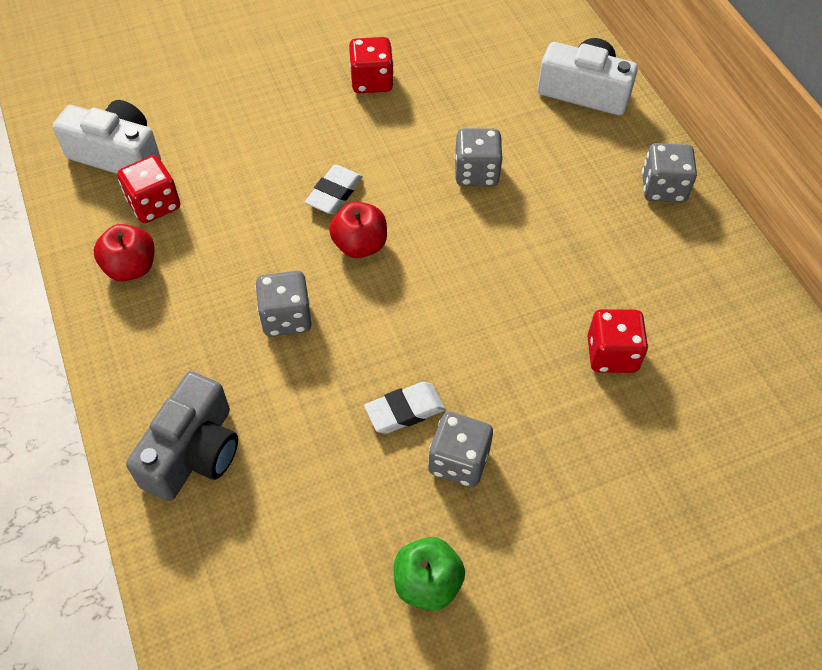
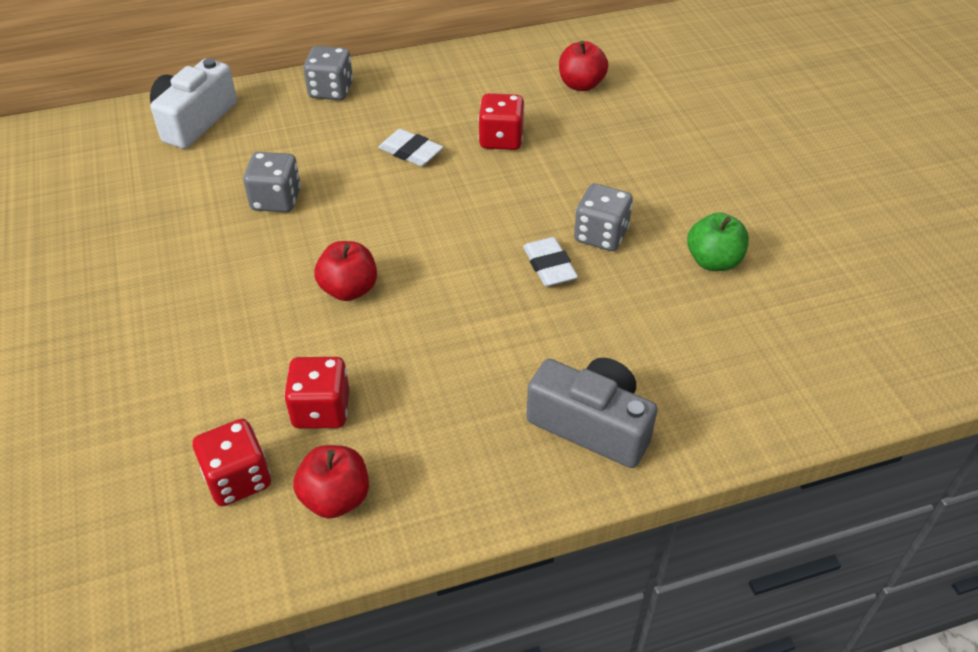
camera: 85 degrees left, 10 degrees down
white camera [53,100,161,174] -> none
grey dice [255,271,312,337] -> none
white eraser [305,165,363,214] -> white eraser moved to [378,129,443,166]
red dice [349,37,394,93] -> red dice moved to [284,357,349,429]
none -> red apple [559,41,608,91]

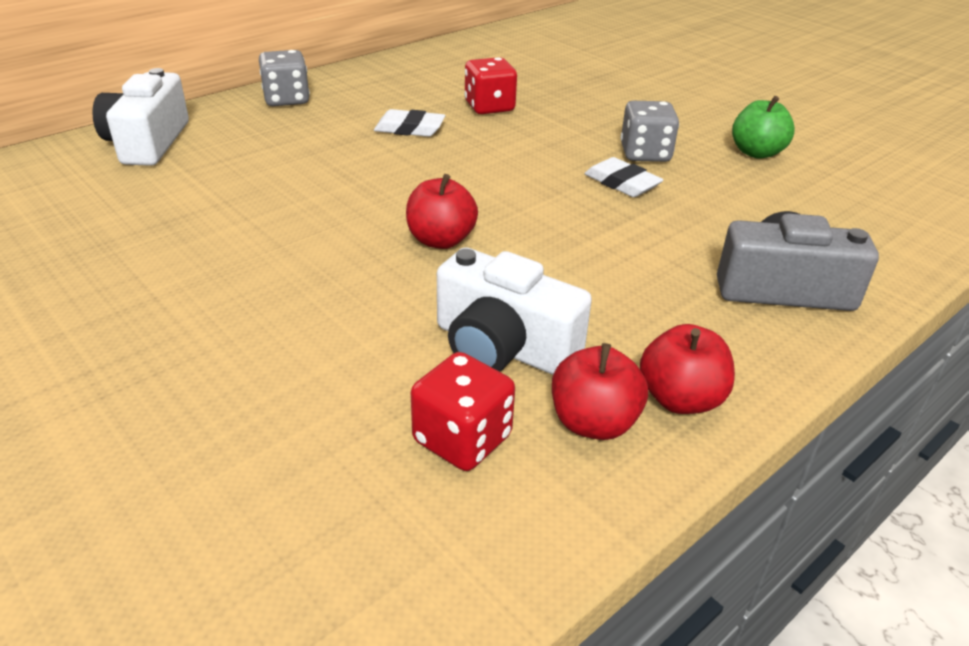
camera: 25 degrees left, 10 degrees down
grey dice [243,152,301,212] -> none
red dice [284,357,349,429] -> white camera [437,247,592,375]
red apple [559,41,608,91] -> red apple moved to [640,324,735,414]

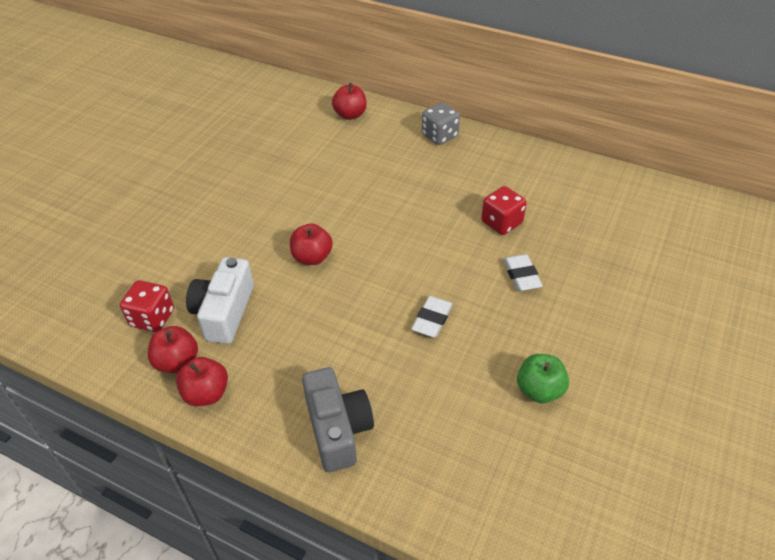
camera: 70 degrees right, 10 degrees up
white camera [92,68,189,166] -> red apple [332,83,367,120]
white eraser [374,109,445,137] -> white eraser moved to [503,254,543,291]
grey dice [621,101,679,162] -> none

